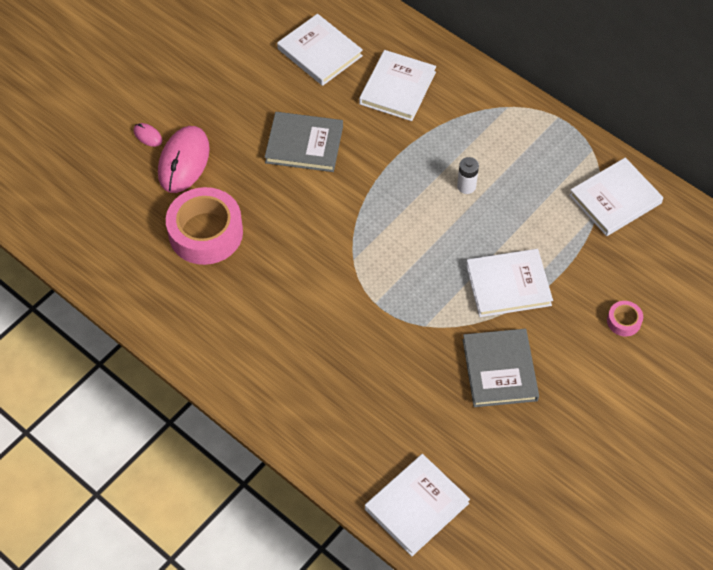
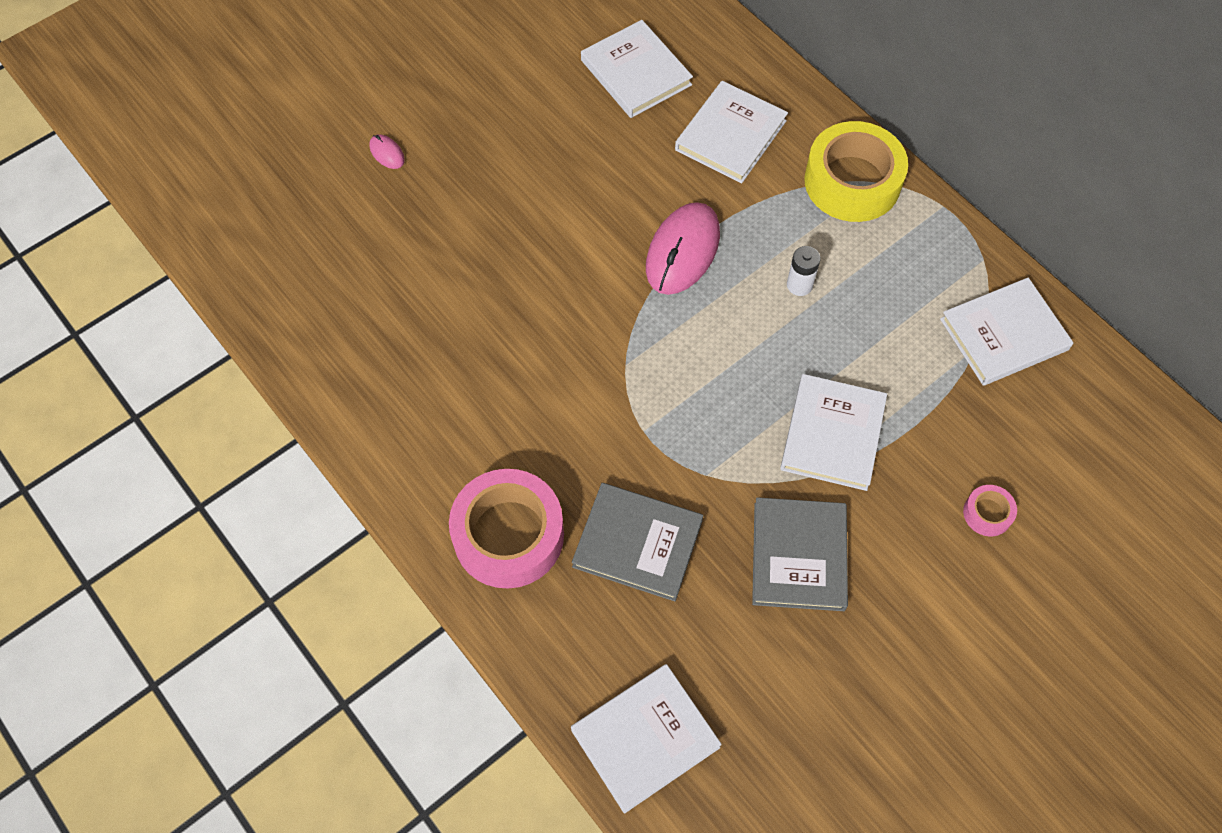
camera: 10 degrees right, 5 degrees up
pink mouse [158,126,210,193] -> pink mouse moved to [646,202,720,295]
pink tape [166,187,243,265] -> pink tape moved to [449,469,564,589]
grey book [265,112,343,172] -> grey book moved to [572,483,703,601]
white book [466,249,553,317] -> white book turned 75 degrees counterclockwise [780,374,887,491]
none -> yellow tape [804,121,908,222]

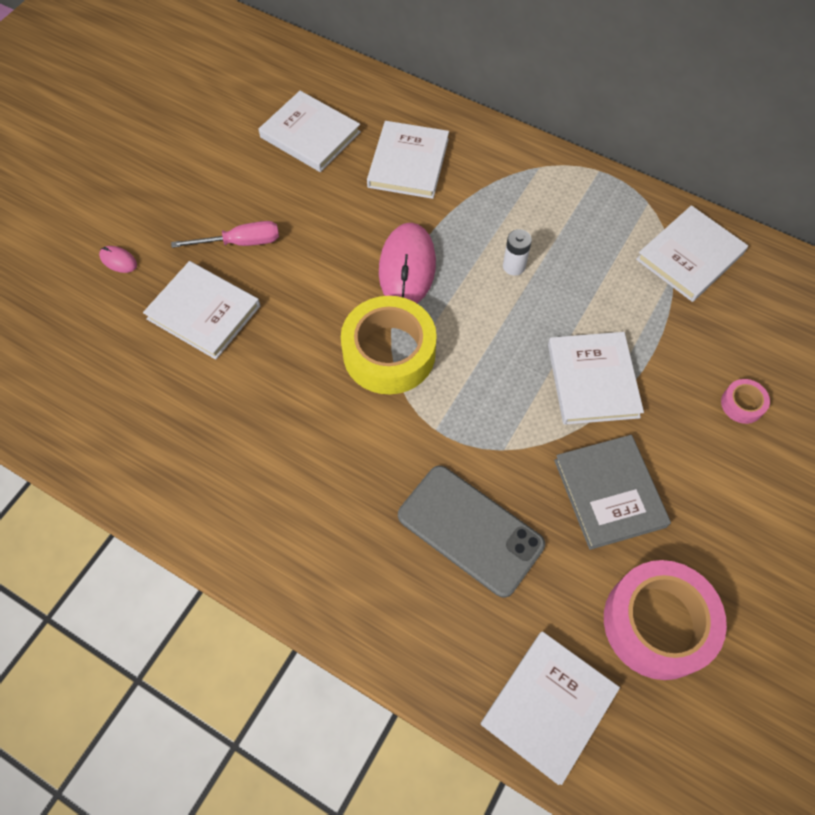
camera: 20 degrees left, 0 degrees up
pink tape [449,469,564,589] -> pink tape moved to [604,560,727,680]
grey book [572,483,703,601] -> grey phone [398,466,545,598]
yellow tape [804,121,908,222] -> yellow tape moved to [341,296,437,394]
none -> white book [143,261,260,360]
none -> pink screwdriver [171,221,279,248]

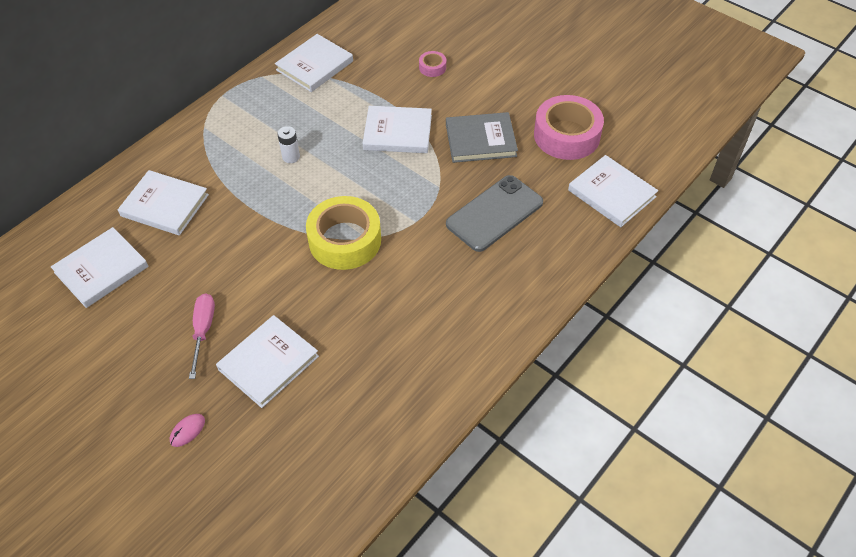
camera: 80 degrees left, 10 degrees down
pink mouse [379,223,436,304] -> none
white book [636,205,748,302] -> white book turned 75 degrees clockwise [275,34,353,92]

